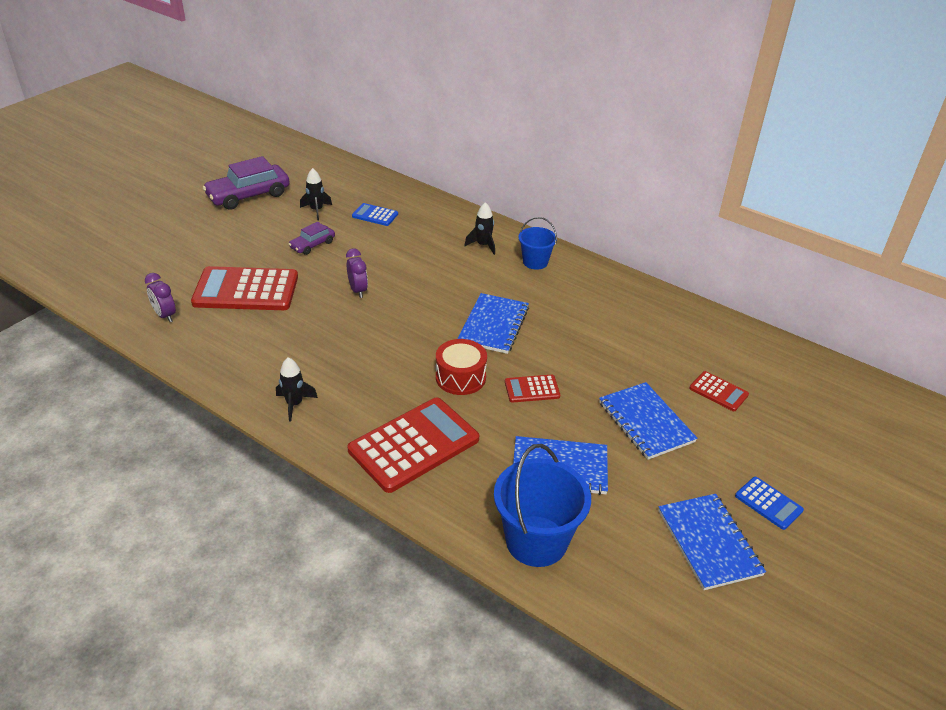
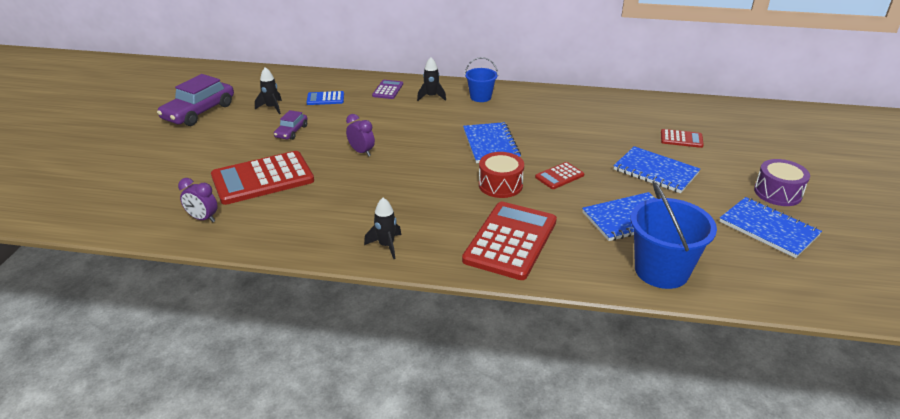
camera: 25 degrees left, 5 degrees down
blue calculator [735,477,804,530] -> purple drum [754,159,810,206]
none -> purple calculator [372,80,403,99]

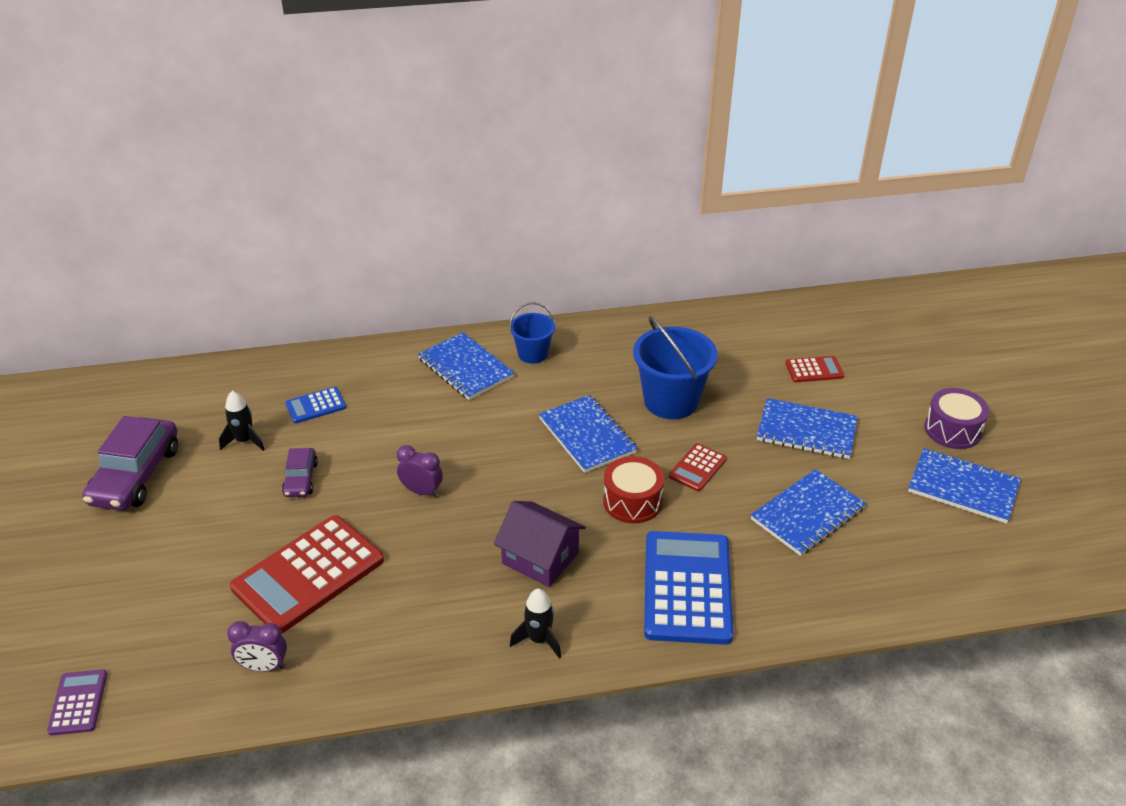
camera: 20 degrees left, 5 degrees up
purple calculator [372,80,403,99] -> purple calculator moved to [47,669,107,736]
black rocket [417,57,446,101] -> blue notebook [418,332,514,400]
red calculator [462,202,557,280] -> blue calculator [644,531,733,645]
blue bucket [630,182,717,289] -> blue bucket moved to [633,316,718,419]
none -> purple house [494,501,586,587]

